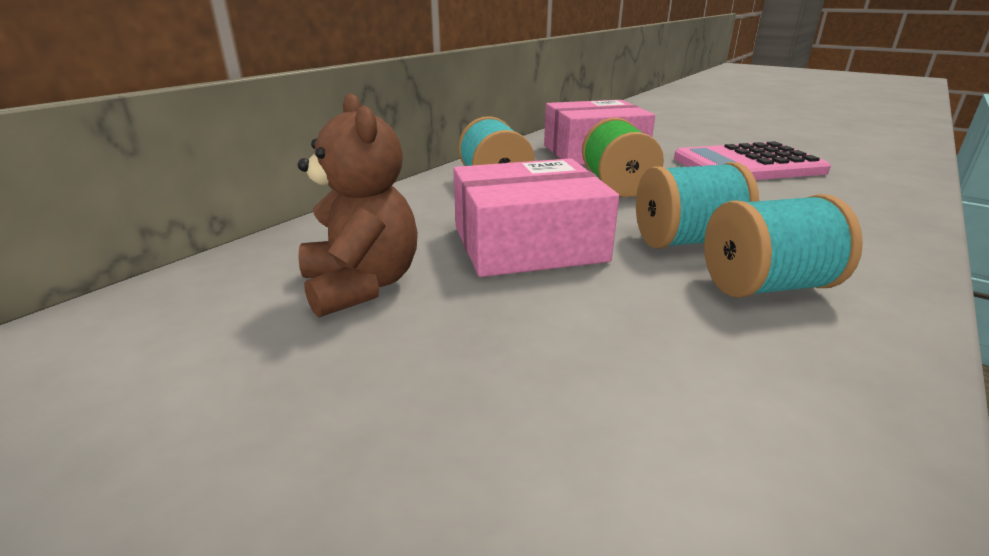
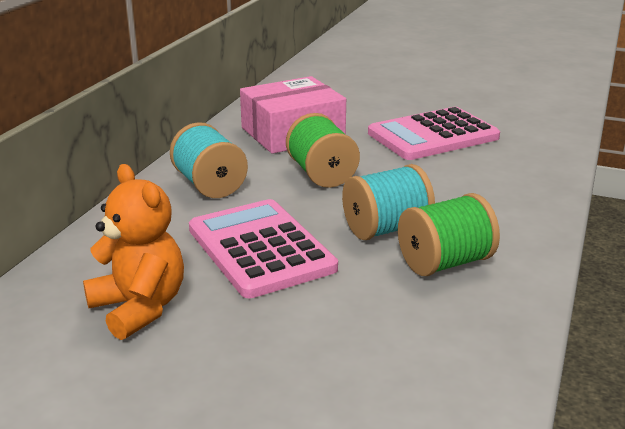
camera: 15 degrees left, 0 degrees up
brown teddy bear [298,93,418,318] -> orange teddy bear [83,164,184,340]
pink box [453,158,619,277] -> pink calculator [189,199,338,298]
turquoise spool [704,194,863,297] -> green spool [398,193,500,276]

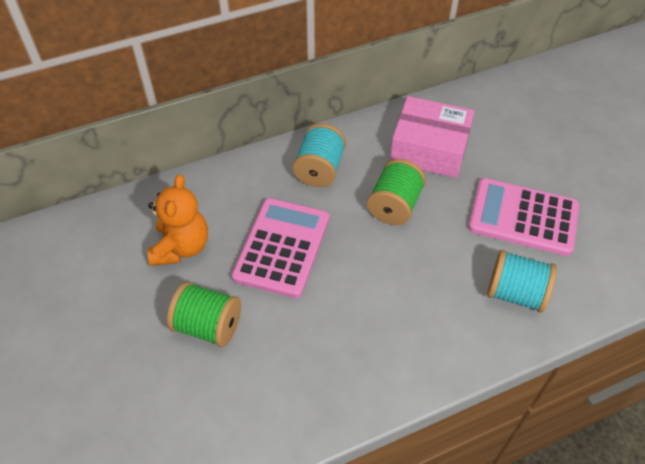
camera: 45 degrees right, 25 degrees up
turquoise spool [342,164,435,240] -> turquoise spool moved to [487,250,557,313]
green spool [398,193,500,276] -> green spool moved to [167,282,241,347]

